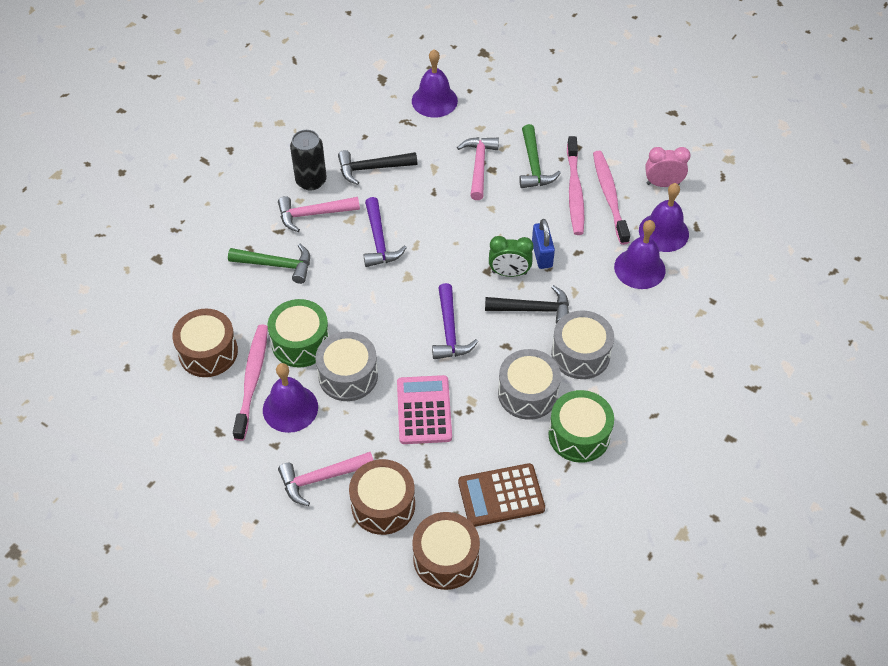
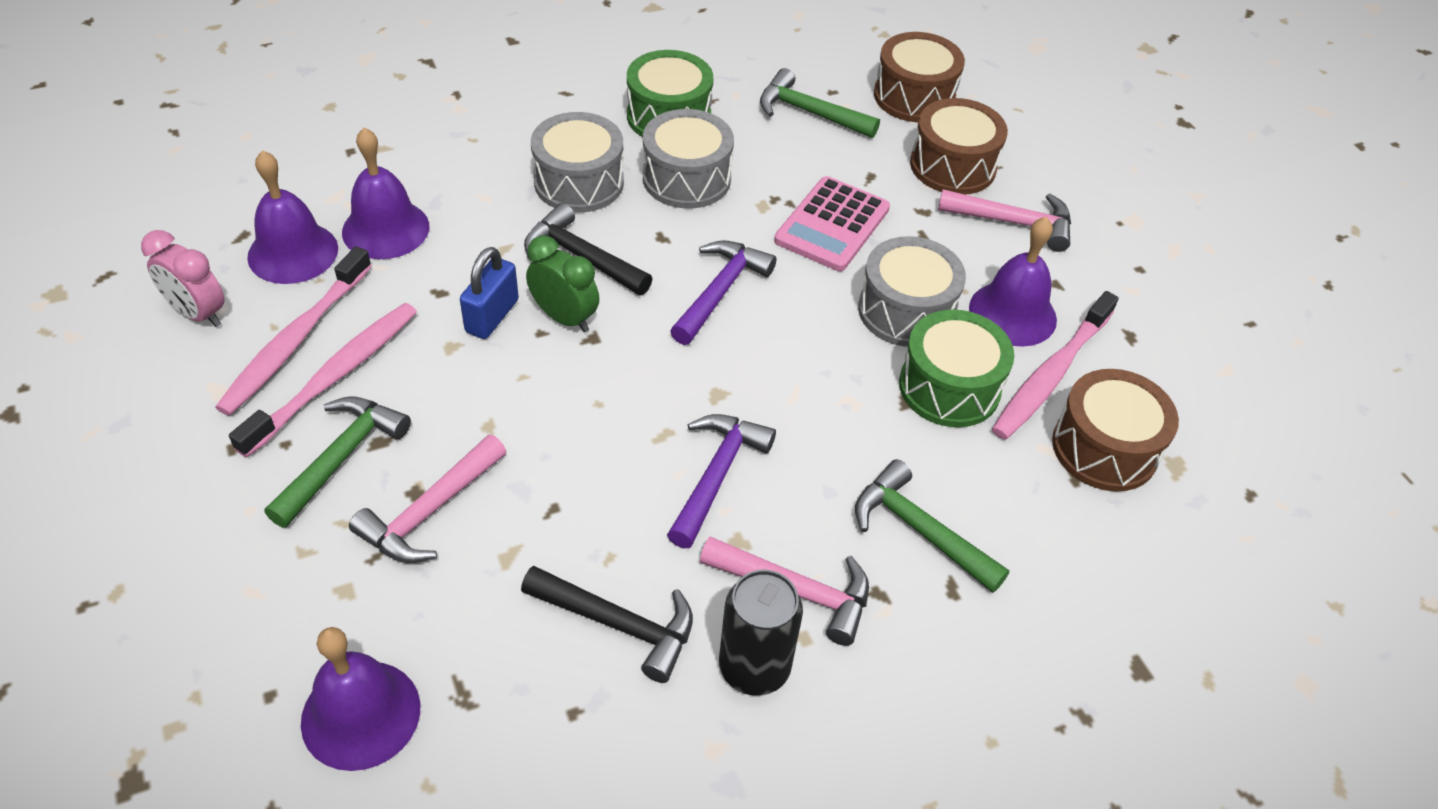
camera: 150 degrees left, 5 degrees down
brown calculator [458,463,545,527] -> green hammer [760,68,880,138]

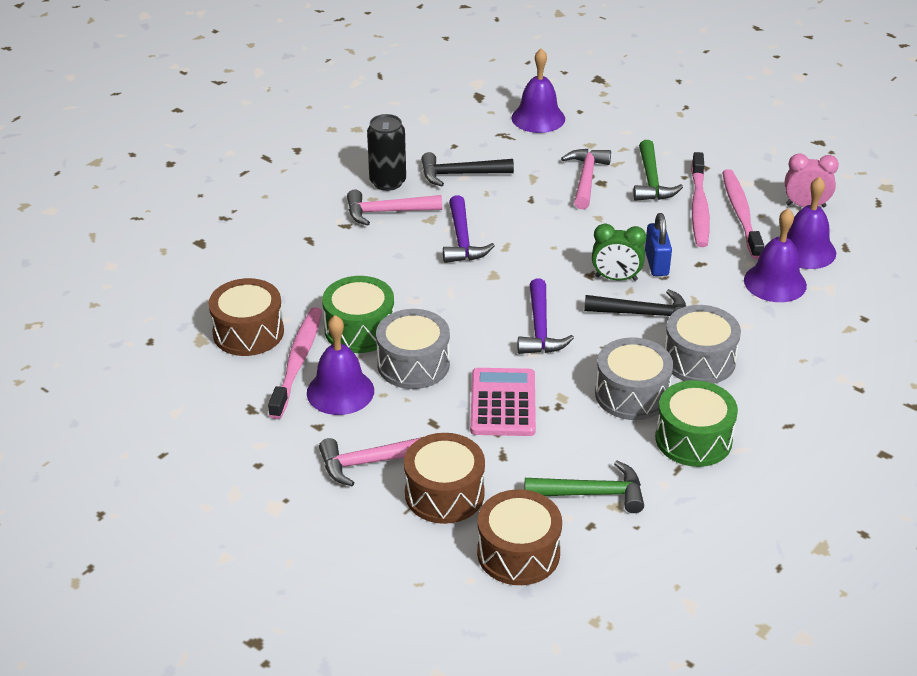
camera: 155 degrees right, 10 degrees down
green hammer [855,459,1010,593] -> none

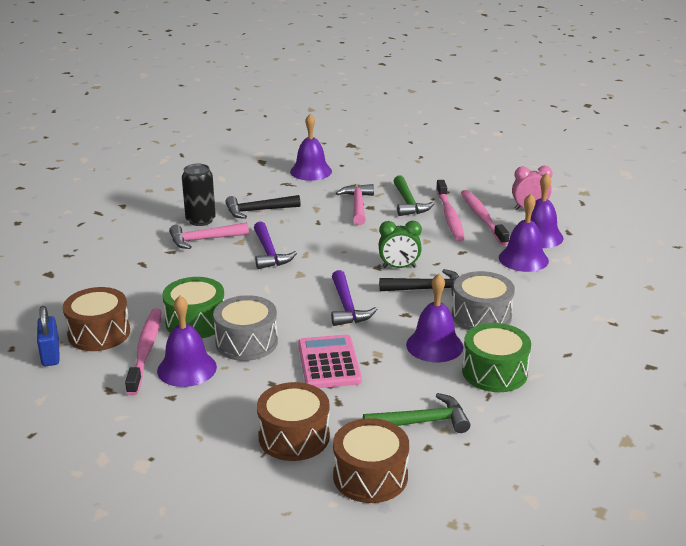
camera: 10 degrees left, 10 degrees down
pink hammer [319,437,422,486] -> none
grey drum [595,337,673,420] -> purple bell [406,274,463,362]
blue padlock [645,213,672,276] -> blue padlock moved to [37,306,59,366]

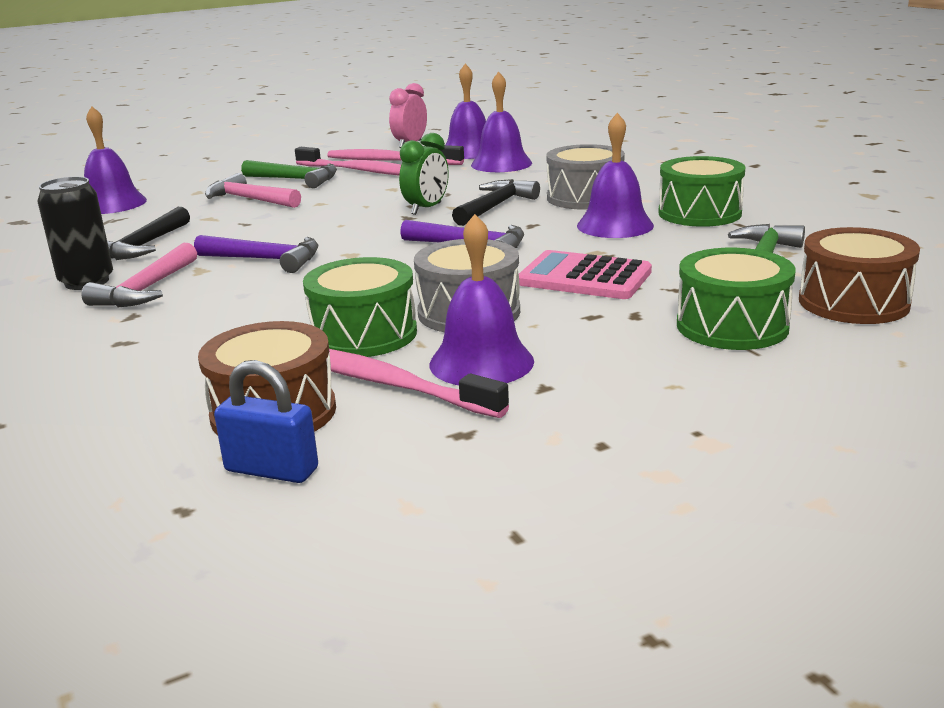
camera: 55 degrees left, 5 degrees down
brown drum [257,382,330,461] -> green drum [677,248,796,350]

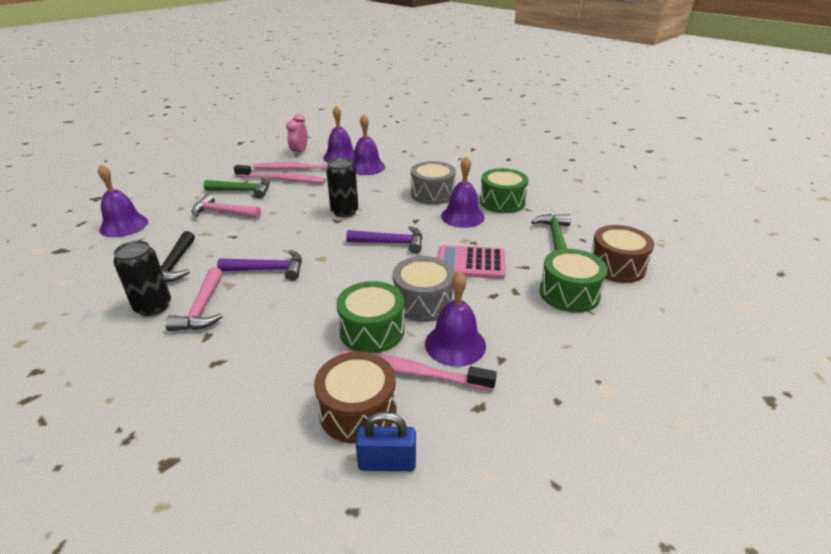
camera: 20 degrees left, 10 degrees up
green clock [399,133,449,215] -> black can [326,158,358,217]
black hammer [452,179,540,226] -> none

